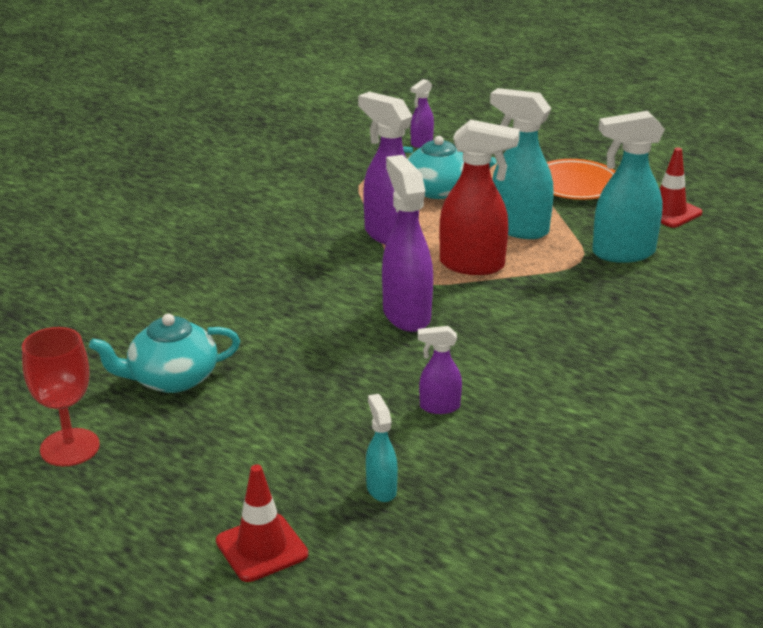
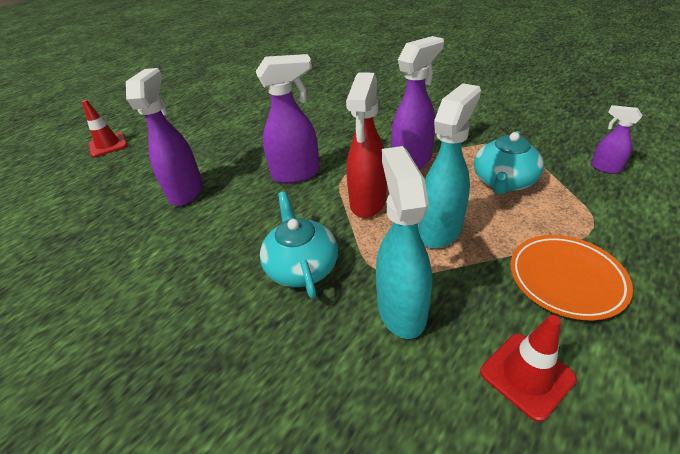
camera: 95 degrees right, 10 degrees up
red goblet [22,327,100,467] -> none
turquoise teapot [89,313,240,393] -> turquoise teapot moved to [260,191,338,299]
turquoise spray bottle [366,394,398,502] -> none
purple spray bottle [418,326,462,414] -> purple spray bottle [126,68,203,206], size x1.93

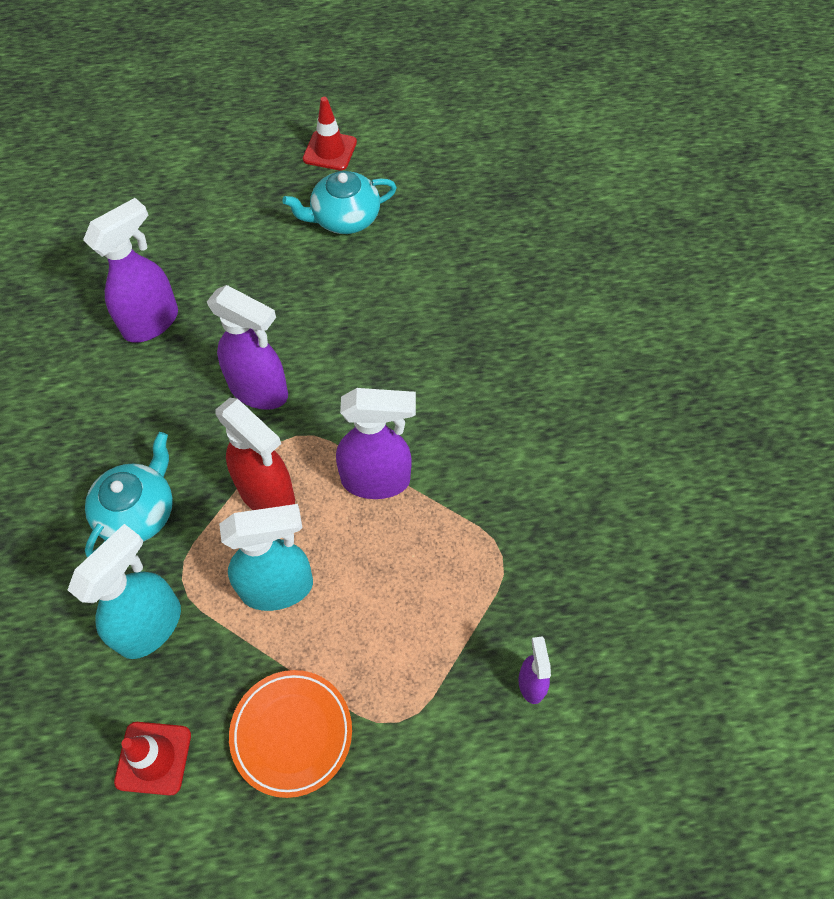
camera: 40 degrees right, 20 degrees up
red traffic cone [82,100,128,157] -> red traffic cone moved to [303,97,357,171]
red spray bottle [346,72,387,218] -> red spray bottle turned 105 degrees counterclockwise [215,398,295,510]
turquoise teapot [474,131,544,195] -> turquoise teapot moved to [282,171,397,234]

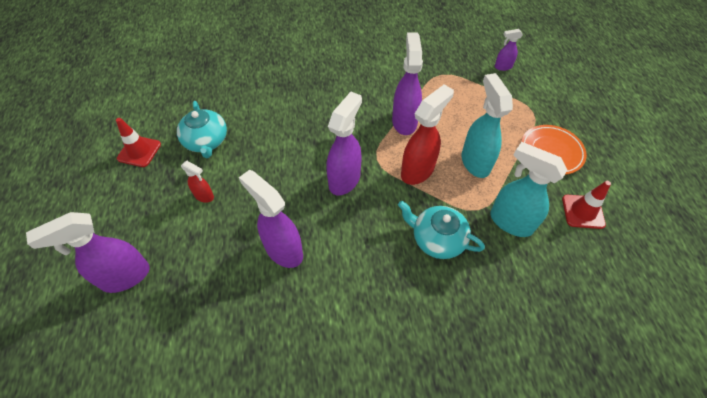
camera: 90 degrees left, 5 degrees down
none -> purple spray bottle [26,212,150,293]
none -> red spray bottle [181,161,214,203]

